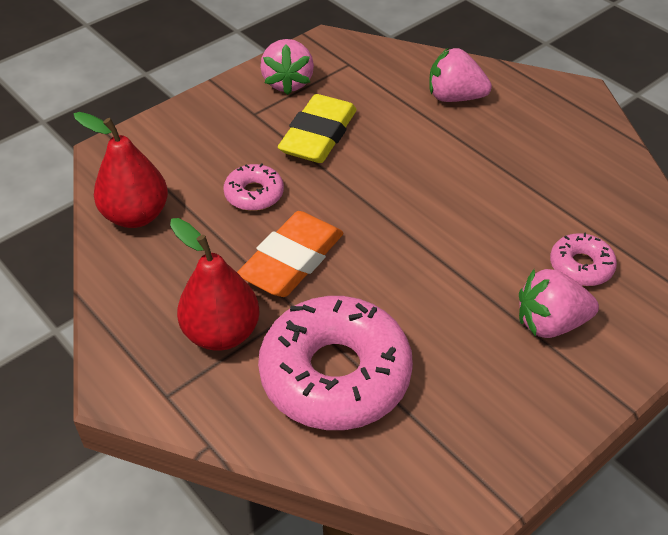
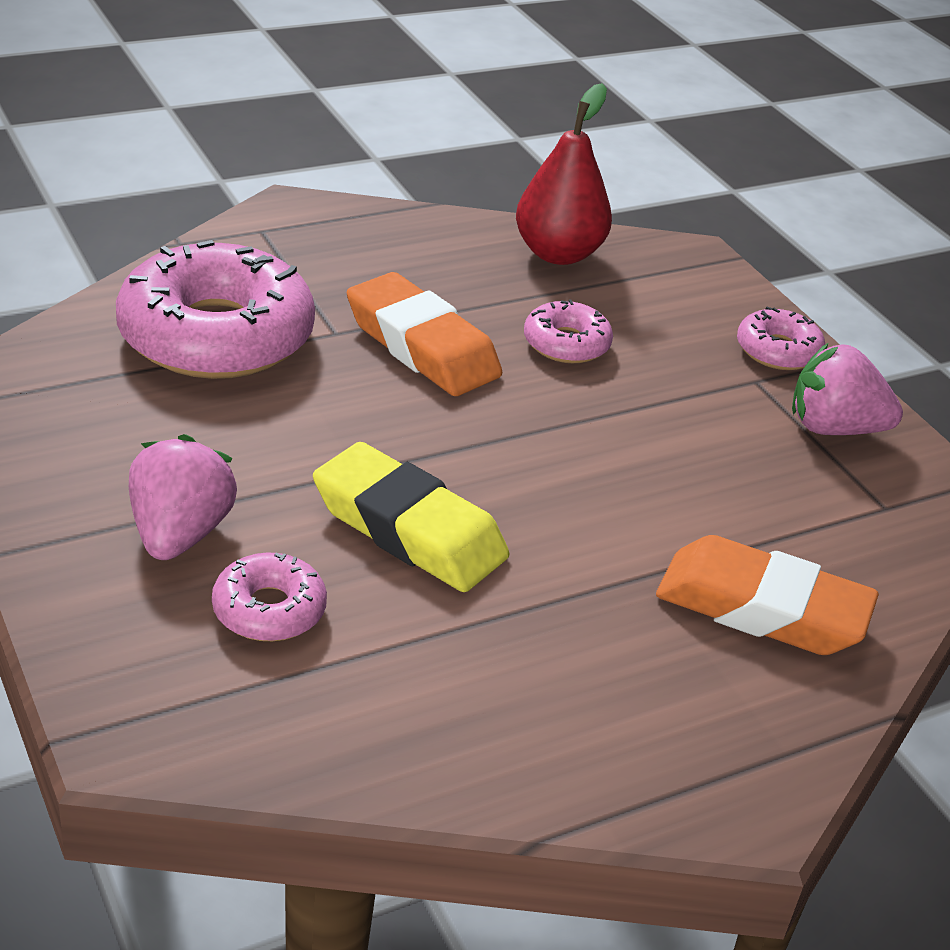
camera: 100 degrees right, 10 degrees down
red pear [170,218,260,351] -> none
yellow eraser [278,94,357,163] -> yellow eraser moved to [313,442,509,592]
pink strawberry [429,48,492,102] -> orange eraser [656,535,879,655]
none -> pink donut [737,307,825,370]

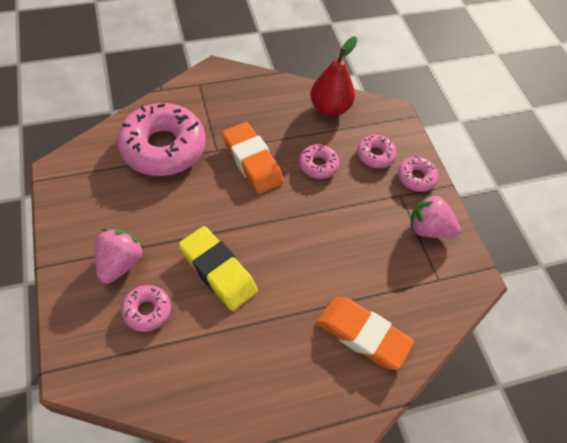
camera: 10 degrees right, 20 degrees up
none -> pink donut [357,135,397,168]

